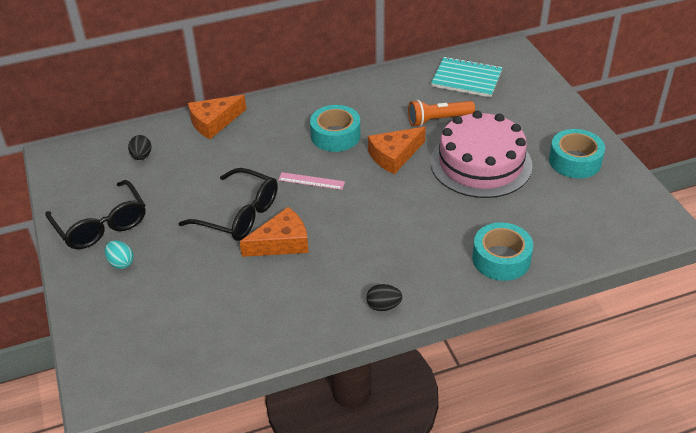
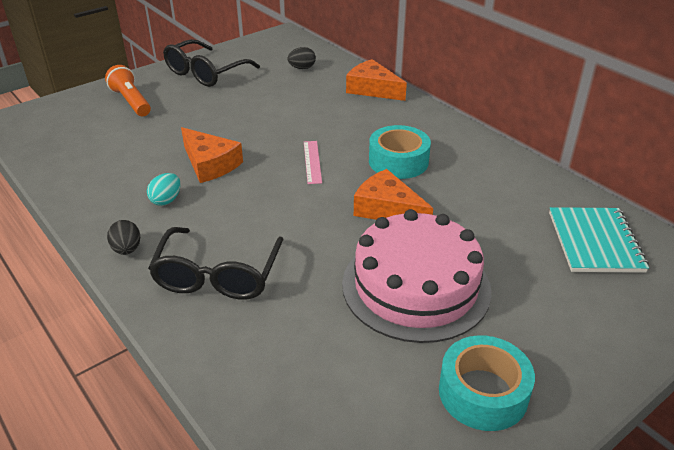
camera: 70 degrees right, 5 degrees down
turquoise egg [105,240,134,269] -> turquoise egg moved to [147,173,181,206]
black glasses [178,168,278,241] -> black glasses moved to [148,227,284,299]
orange flashlight [408,100,475,127] -> orange flashlight moved to [105,65,151,116]
turquoise tape [472,222,533,281] -> none

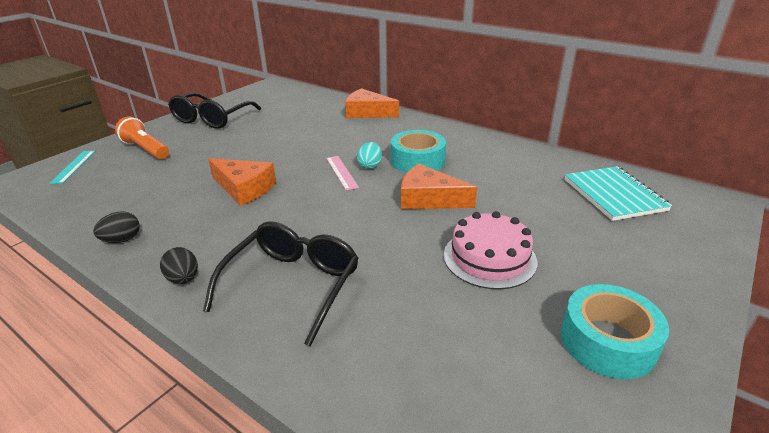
camera: 15 degrees left, 5 degrees down
turquoise egg [147,173,181,206] -> turquoise egg moved to [357,142,382,169]
black glasses [148,227,284,299] -> black glasses turned 150 degrees counterclockwise [203,221,359,347]
black egg [287,47,316,69] -> black egg moved to [93,212,140,243]
pink cake [342,209,492,343] -> pink cake [444,211,537,289], size x0.64
none -> turquoise ruler [49,151,95,184]

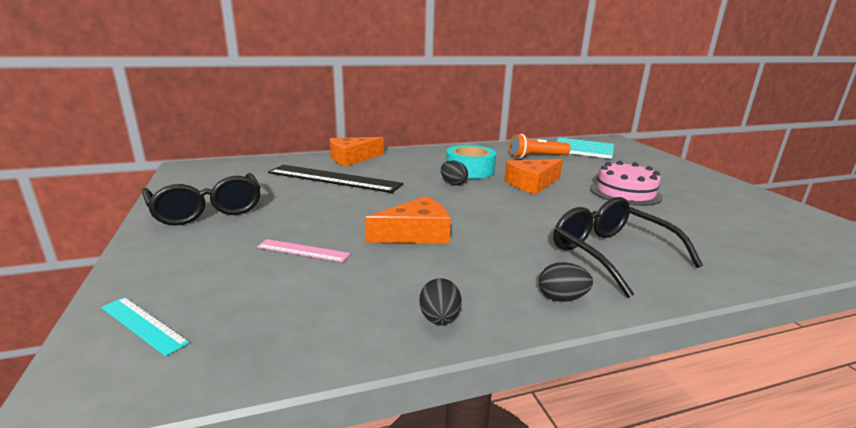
camera: 55 degrees left, 10 degrees down
orange flashlight [115,117,169,159] -> orange flashlight moved to [510,134,571,158]
pink ruler [326,156,359,191] -> pink ruler moved to [257,239,350,262]
turquoise egg [357,142,382,169] -> black egg [441,161,468,185]
turquoise tape [561,284,669,379] -> none
none -> black ruler [268,165,403,193]

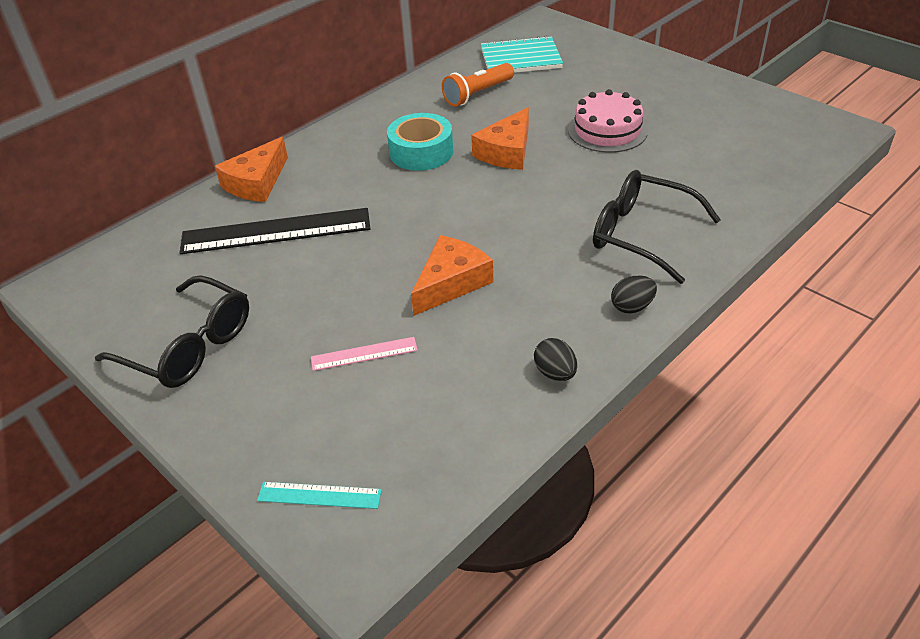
camera: 25 degrees left, 20 degrees up
black egg [441,161,468,185] -> none

